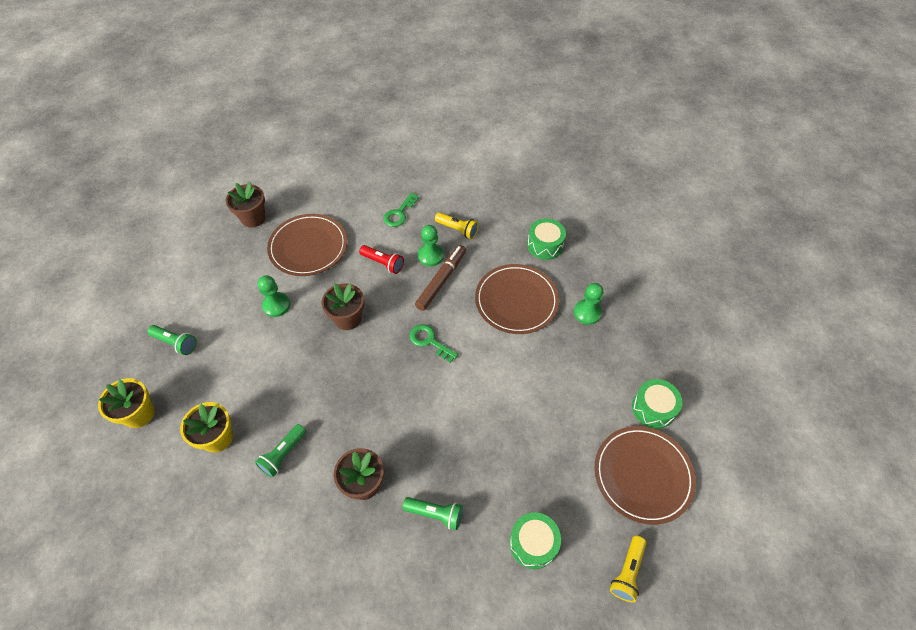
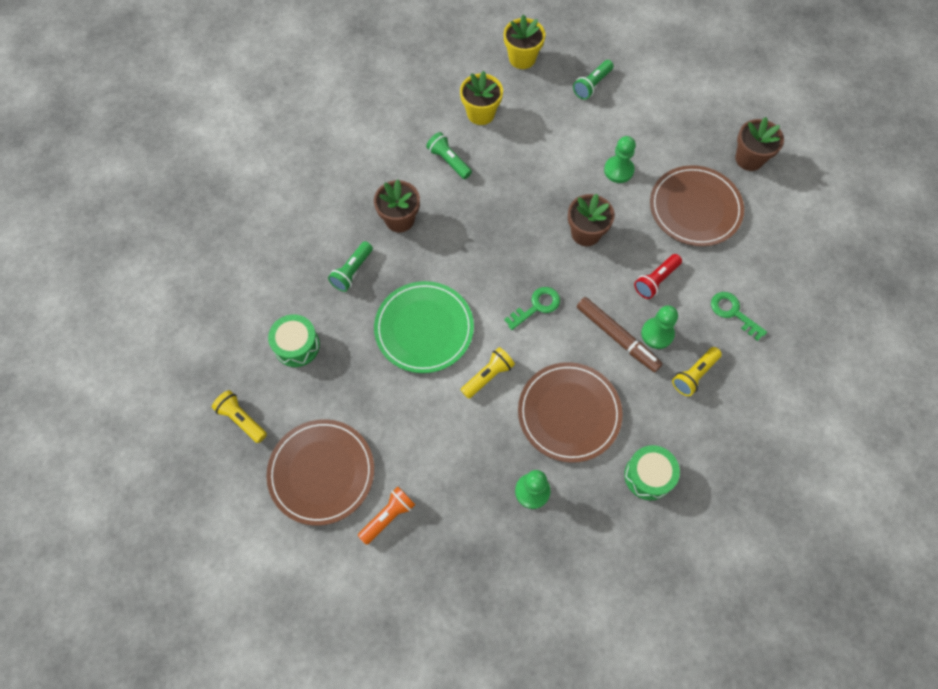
camera: 105 degrees right, 10 degrees up
green drum [632,379,682,429] -> orange flashlight [358,487,415,545]
none -> green plate [374,281,474,373]
none -> yellow flashlight [461,347,515,399]

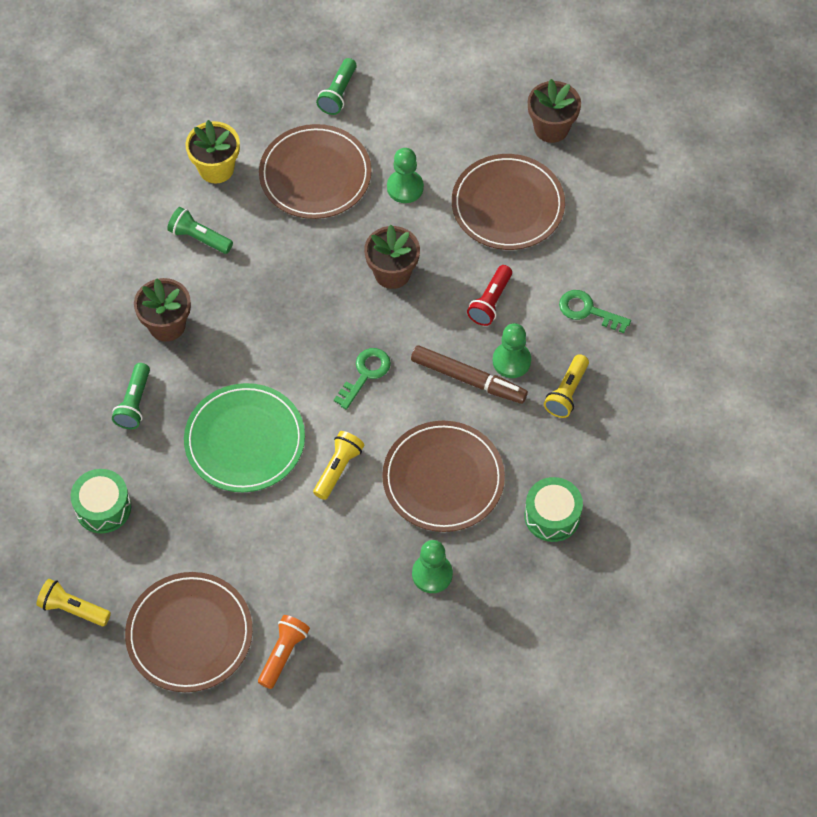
camera: 20 degrees left, 5 degrees down
yellow flower pot [504,14,545,69] -> none
none -> brown plate [259,124,372,219]

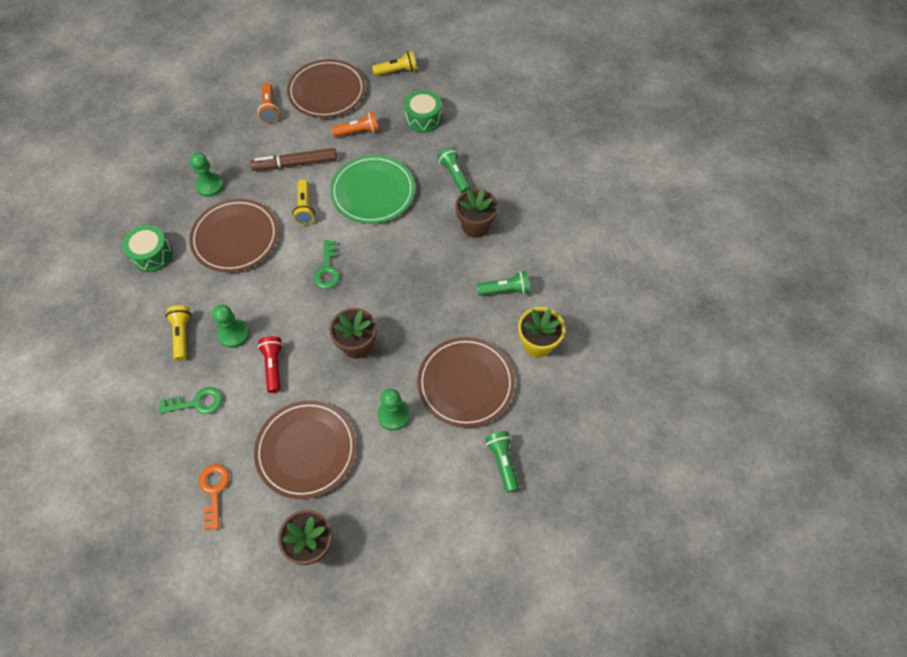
camera: 145 degrees right, 0 degrees up
brown marker [411,345,528,404] -> brown marker moved to [250,148,337,171]
none -> orange key [199,464,229,530]
none -> orange flashlight [331,112,379,137]

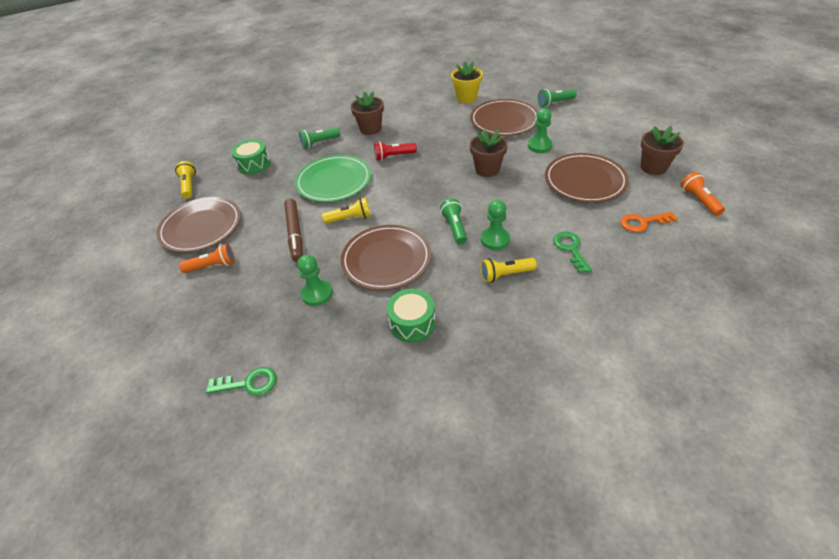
camera: 90 degrees left, 15 degrees down
red flashlight [258,336,283,393] -> red flashlight moved to [374,141,417,161]
green key [314,240,340,289] -> green key moved to [206,367,277,396]
orange flashlight [331,112,379,137] -> orange flashlight moved to [681,172,725,216]
green flashlight [477,271,530,296] -> green flashlight moved to [440,199,467,244]

